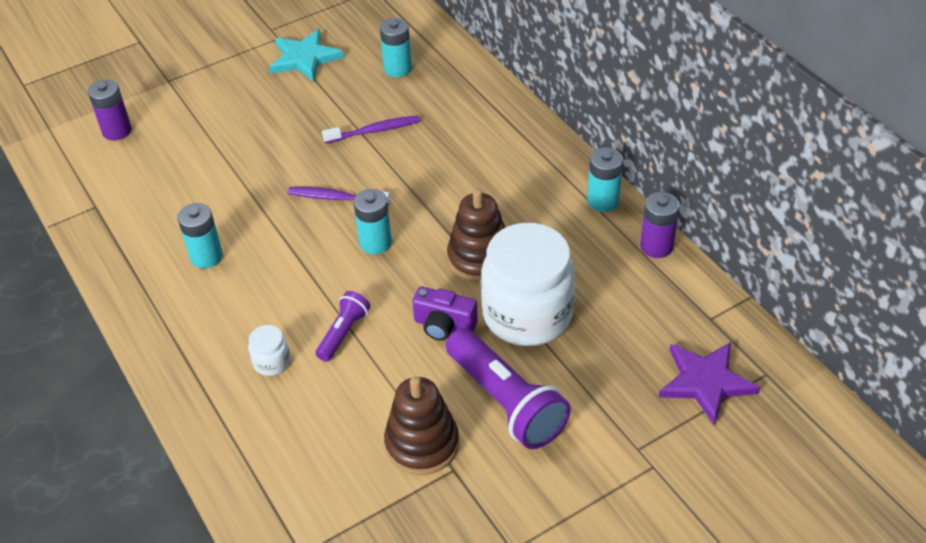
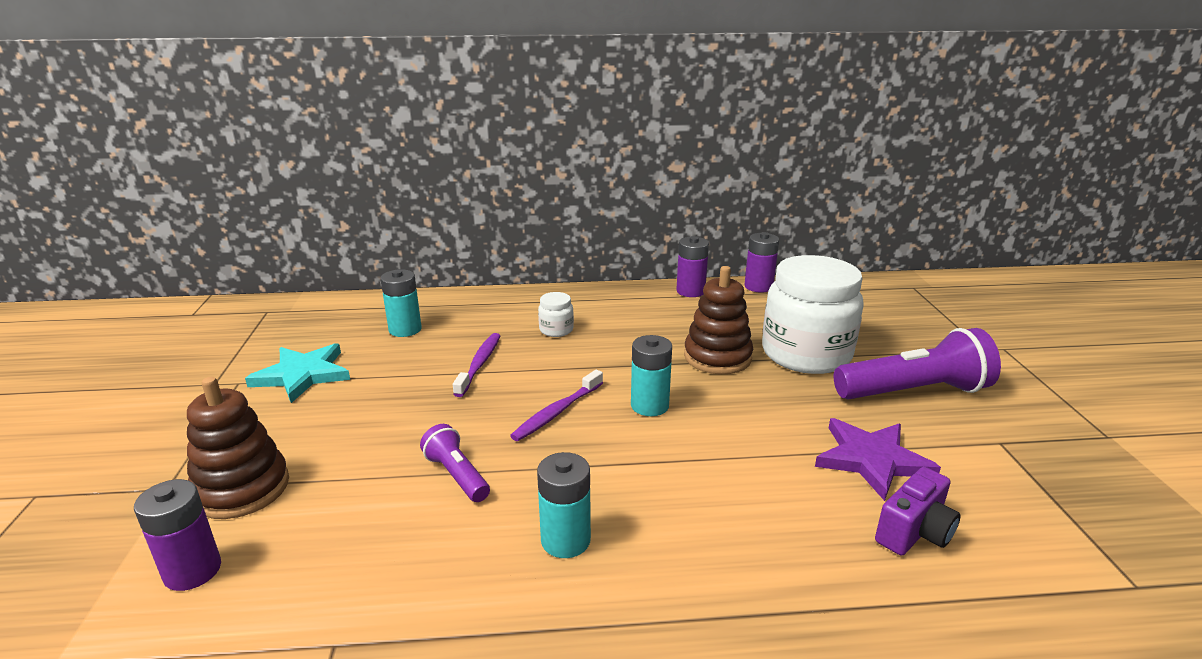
camera: 65 degrees left, 20 degrees down
white jar [248,325,290,376] -> white jar moved to [538,292,574,337]
purple flashlight [315,291,370,362] -> purple flashlight moved to [420,424,490,502]
brown stacking toy [384,376,459,475] -> brown stacking toy moved to [187,377,289,519]
purple camera [412,287,478,341] -> purple camera moved to [875,467,961,556]
turquoise battery [587,147,623,212] -> purple battery [676,236,709,297]
purple star [659,342,760,425] -> purple star moved to [815,418,941,501]

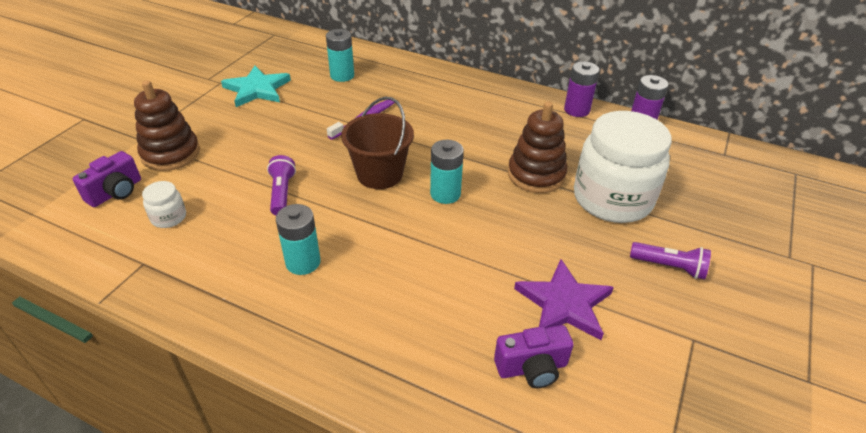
camera: 30 degrees right, 15 degrees up
purple battery [134,479,221,591] -> purple camera [72,151,141,207]
purple toothbrush [510,370,603,441] -> brown bucket [341,96,414,189]
white jar [538,292,574,337] -> white jar moved to [142,181,186,228]
purple flashlight [834,328,1001,399] -> purple flashlight [630,242,711,280], size x0.53

